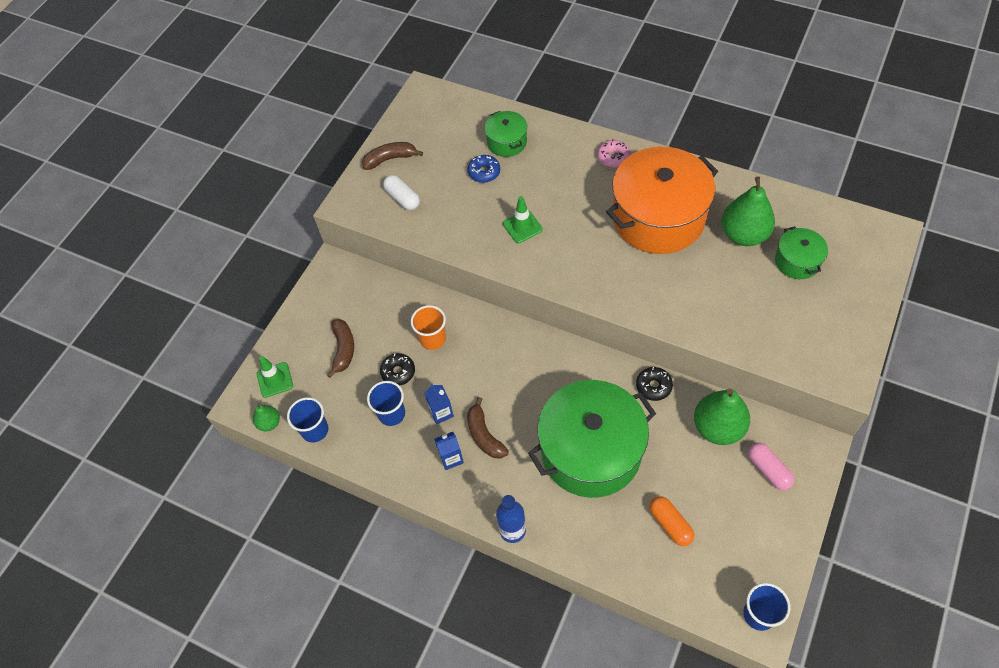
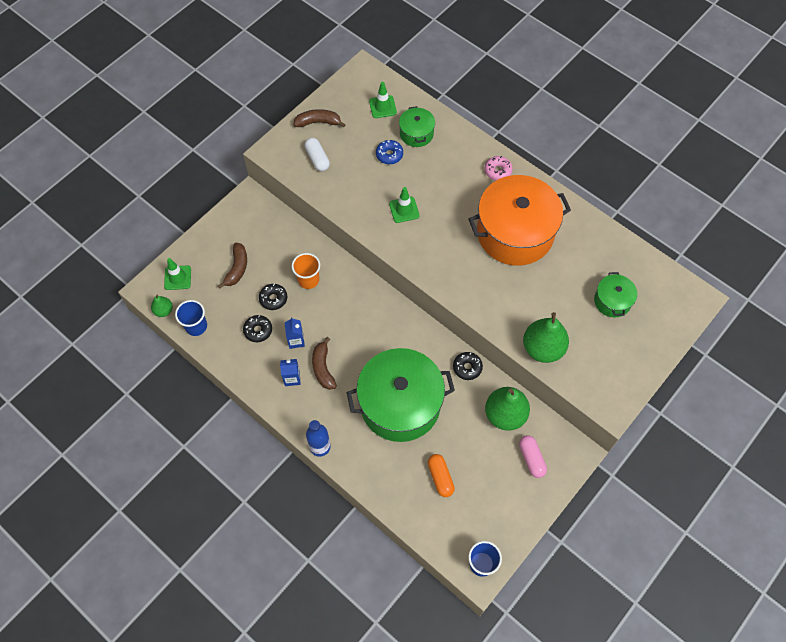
camera: 10 degrees right, 5 degrees up
blue cup [367,381,405,426] -> black donut [243,315,272,342]
green pear [722,176,775,246] -> green pear moved to [523,312,569,363]
none -> green traffic cone [369,82,397,118]

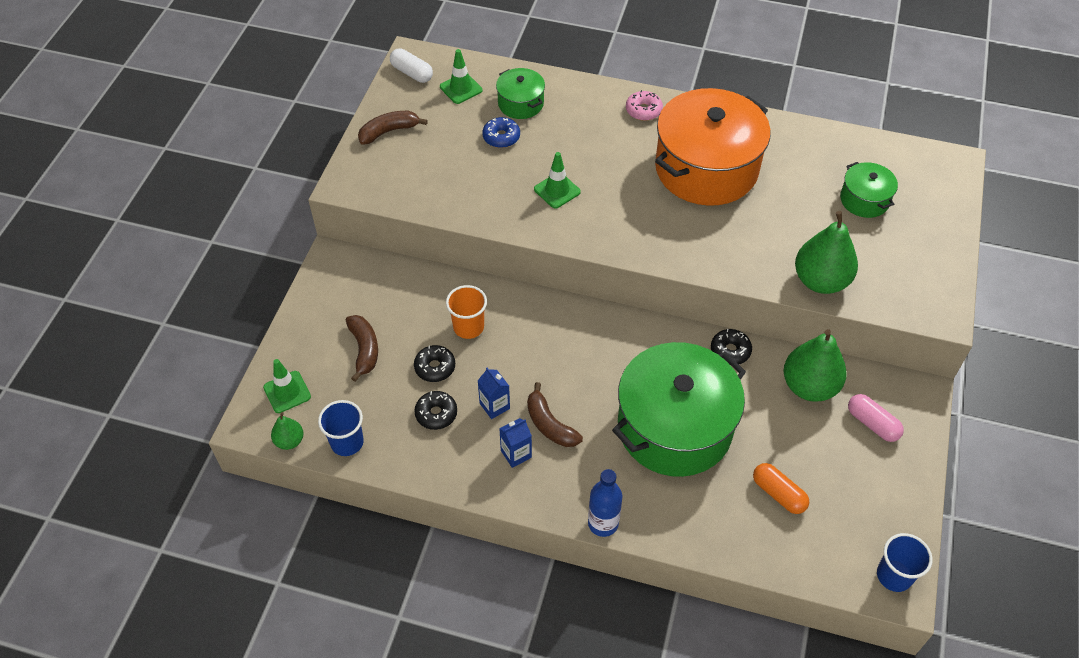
camera: 25 degrees left, 10 degrees down
white capsule [305,138,330,171] -> white capsule moved to [390,48,433,83]

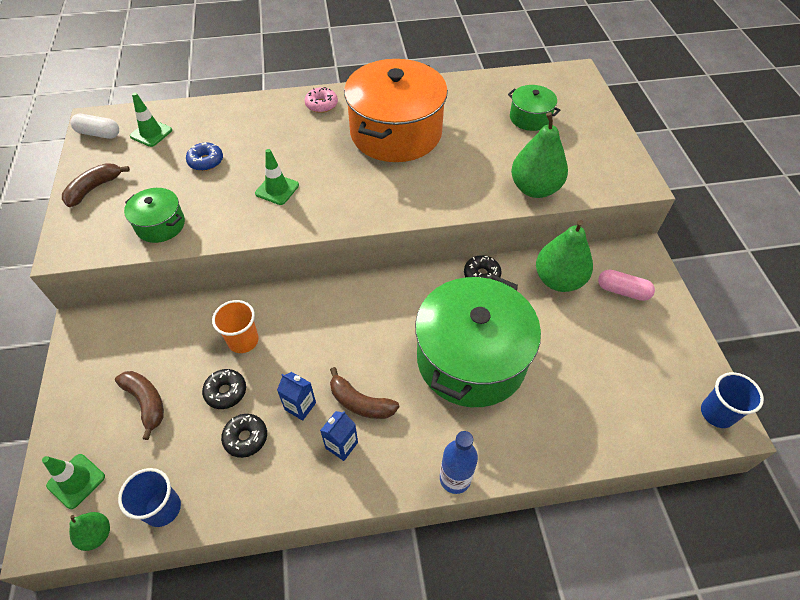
camera: 25 degrees left, 0 degrees up
green pot [496,68,545,119] -> green pot moved to [124,188,185,243]
orange capsule [753,463,809,514] -> none

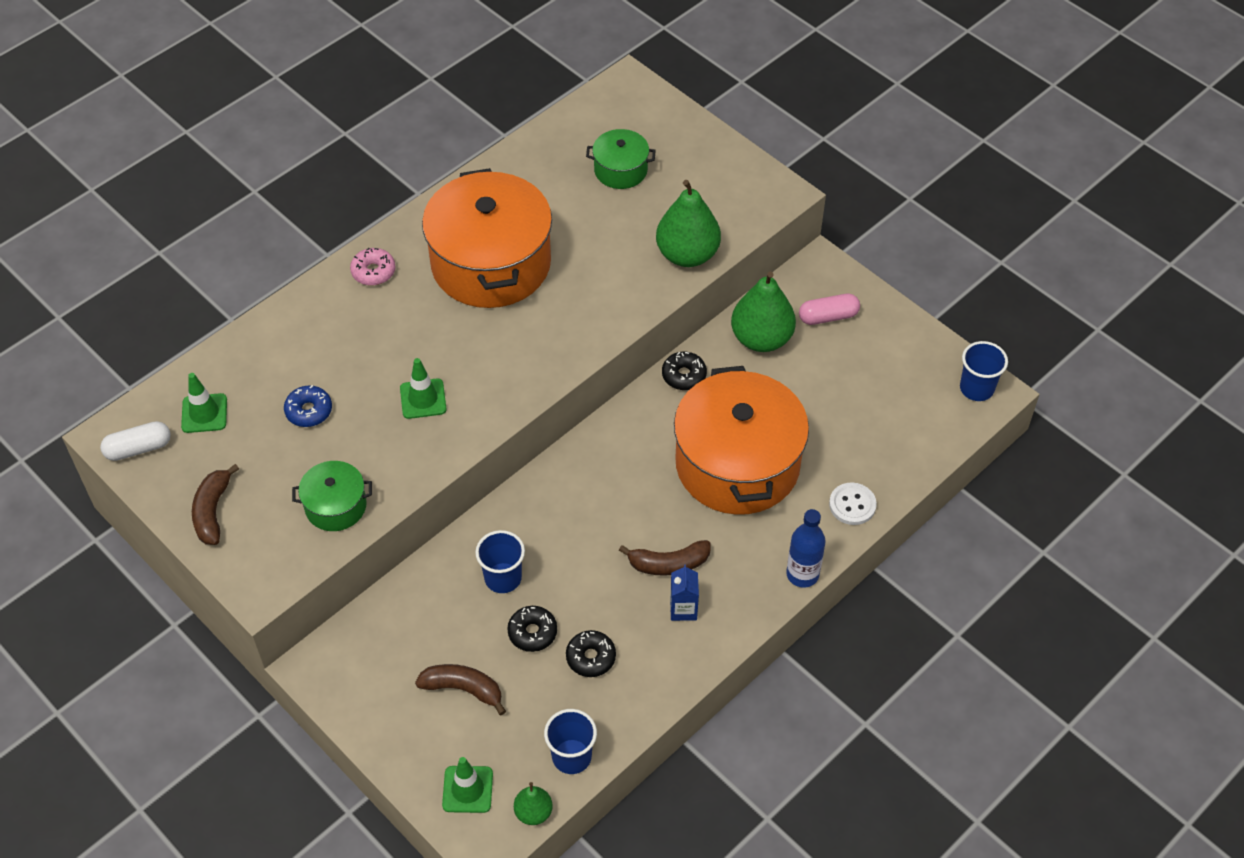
camera: 35 degrees left, 0 degrees up
orange cup [212,300,259,353] -> blue cup [475,530,525,593]
blue carton [277,372,316,421] -> none
green pot [415,274,541,407] -> orange pot [674,366,809,515]
none -> white button [829,483,877,525]

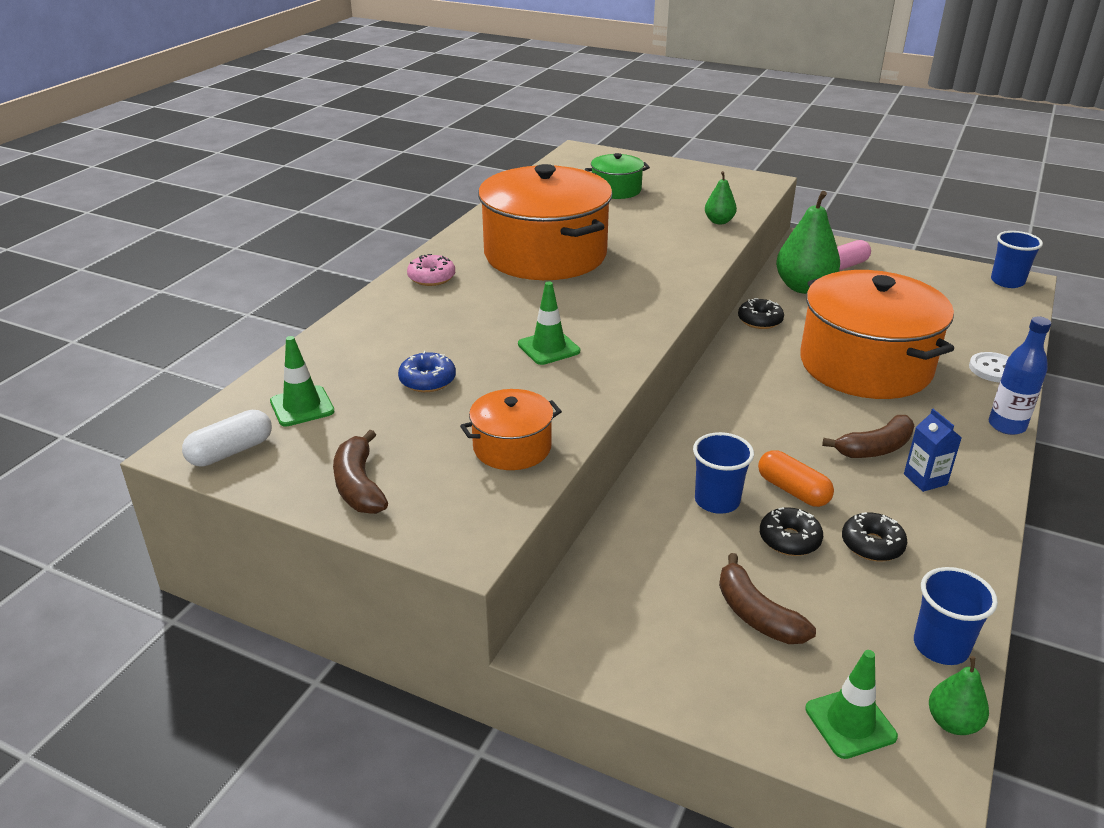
camera: 20 degrees left, 20 degrees down
green pot [292,461,372,531] -> orange pot [460,389,562,470]
brown banana [415,664,506,715] -> brown banana turned 120 degrees counterclockwise [719,553,816,644]
green pear [656,180,721,267] -> green pear [705,171,737,224], size x0.51
none -> orange capsule [758,450,834,507]

